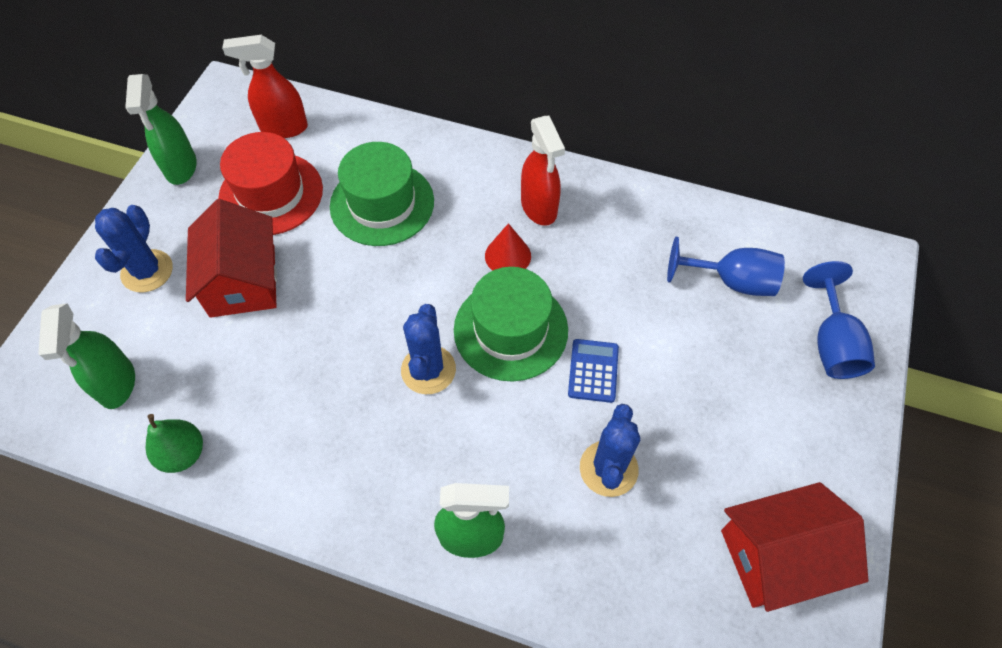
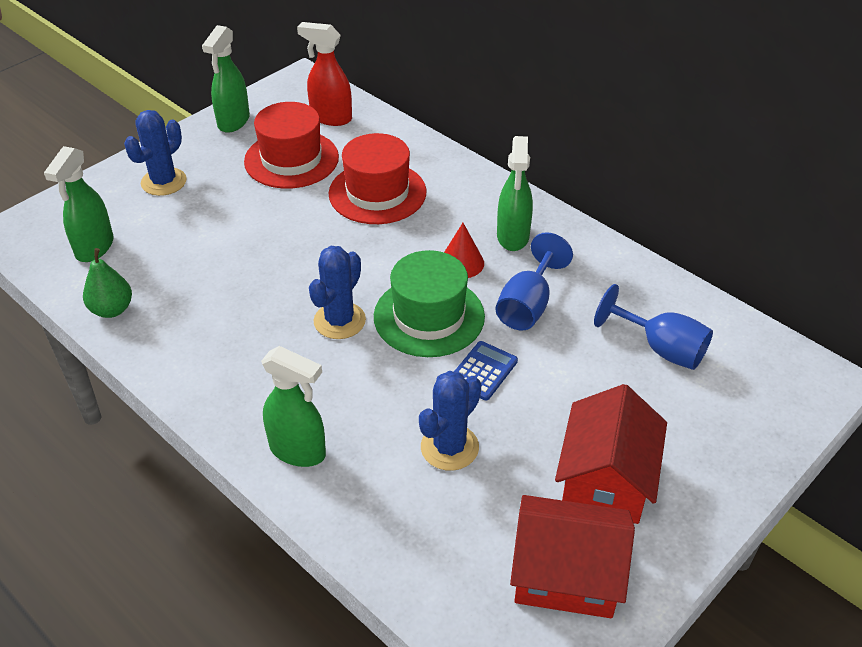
camera: 25 degrees right, 15 degrees down
red house [186,199,277,318] -> red house moved to [555,384,667,524]
green hat [330,142,434,246] -> red hat [329,133,427,224]
red spray bottle [521,116,565,226] -> green spray bottle [497,136,533,251]
blue goblet [803,261,875,379] -> blue goblet moved to [495,232,573,330]

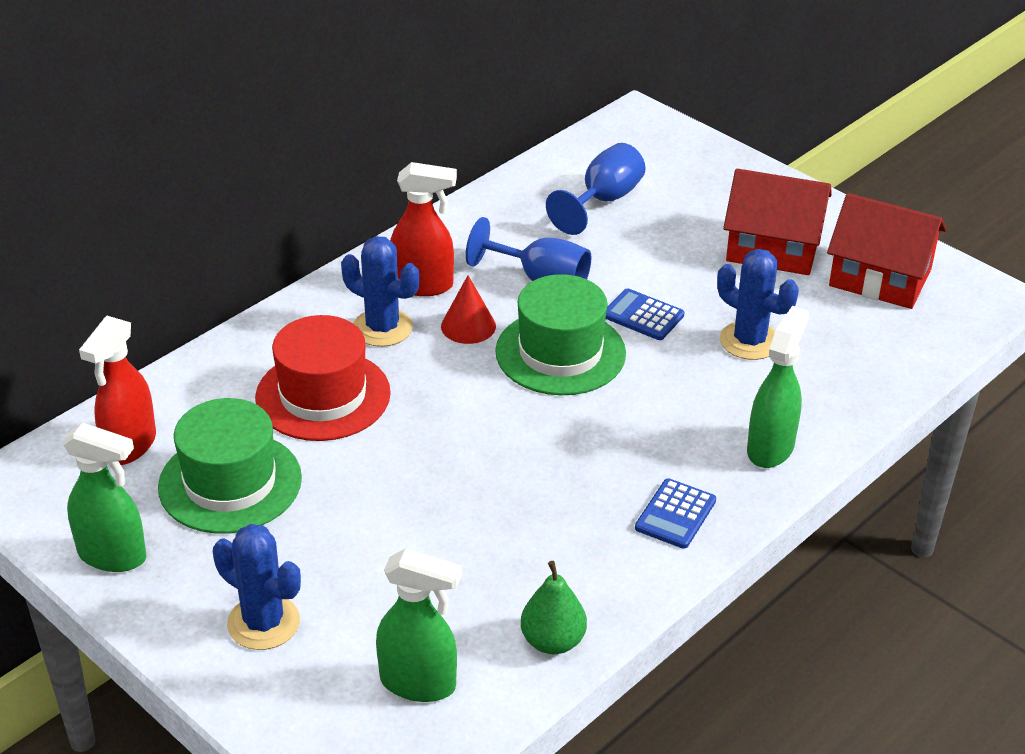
camera: 90 degrees left, 5 degrees down
red hat [244,102,339,189] -> green hat [158,398,302,534]
blue cactus [309,246,366,339] -> blue cactus moved to [341,236,419,347]
green spray bottle [497,136,533,251] -> red spray bottle [390,162,457,296]
red house [510,495,635,618] -> red house turned 75 degrees counterclockwise [827,193,947,309]
none -> blue calculator [635,478,716,549]

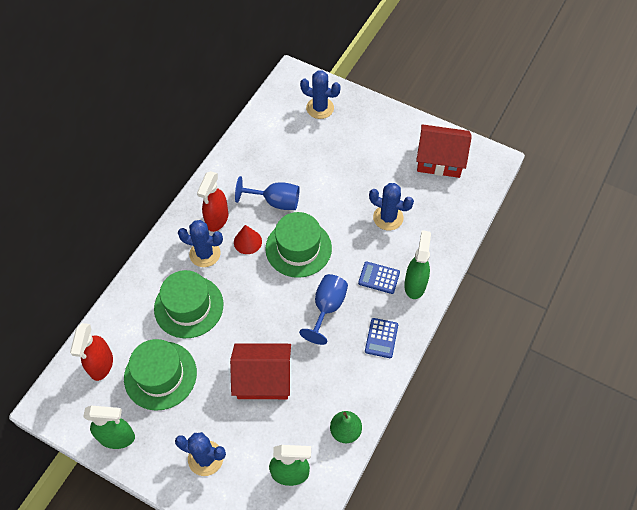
camera: 15 degrees left, 20 degrees up
red hat [255,315,391,441] -> green hat [154,270,223,338]
red spray bottle [390,162,457,296] -> red spray bottle turned 120 degrees clockwise [197,171,228,232]
blue goblet [546,143,645,235] -> blue goblet moved to [299,274,348,345]
blue calculator [606,288,684,340] -> blue calculator moved to [358,261,400,294]
red house [723,169,832,275] -> red house moved to [230,343,291,399]
none -> blue cactus [300,70,341,119]

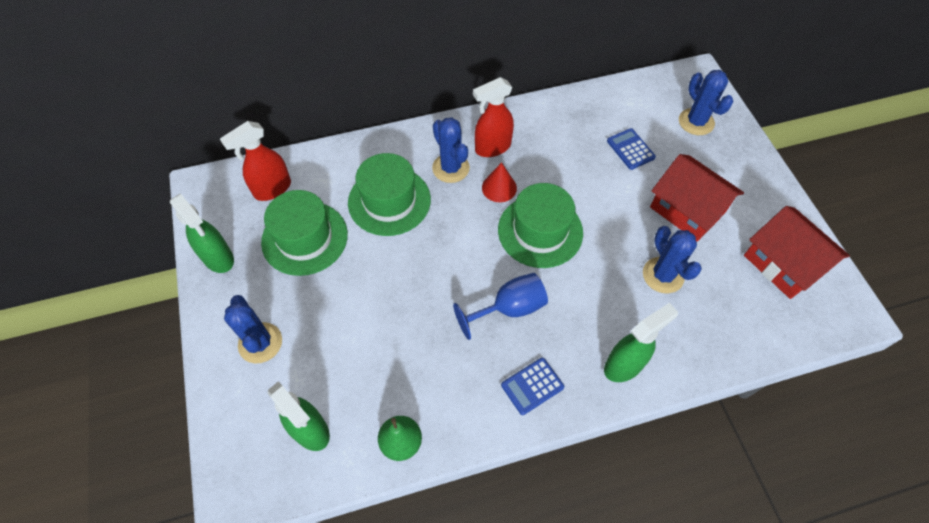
camera: 45 degrees right, 0 degrees up
red house [230,343,291,399] -> red house moved to [650,154,744,242]
blue goblet [235,176,300,210] -> none
blue calculator [358,261,400,294] -> blue calculator moved to [607,128,656,170]

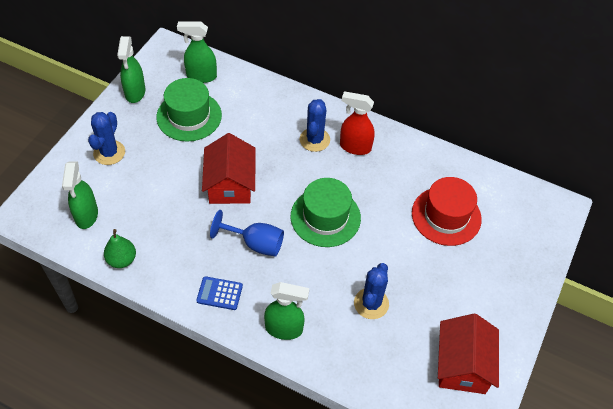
camera: 40 degrees right, 5 degrees down
red spray bottle [220,121,291,201] -> green spray bottle [177,21,217,83]
green hat [348,153,431,236] -> none
red cone [482,162,517,202] -> none
blue calculator [607,128,656,170] -> red hat [412,177,482,246]
red house [650,154,744,242] -> red house moved to [202,133,256,204]
blue cactus [679,70,733,135] -> none

